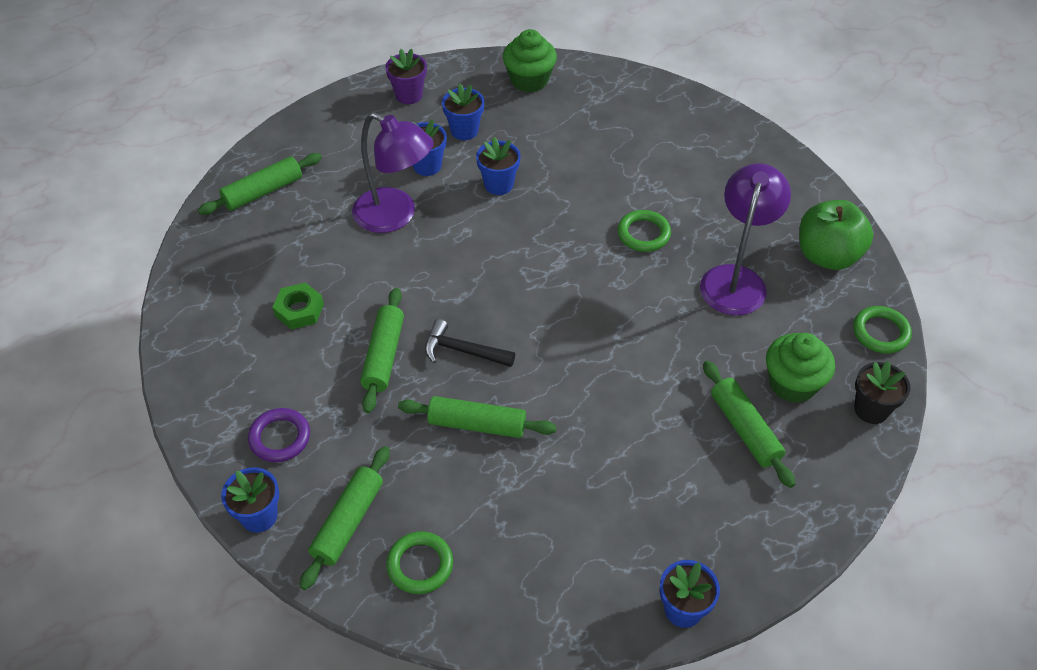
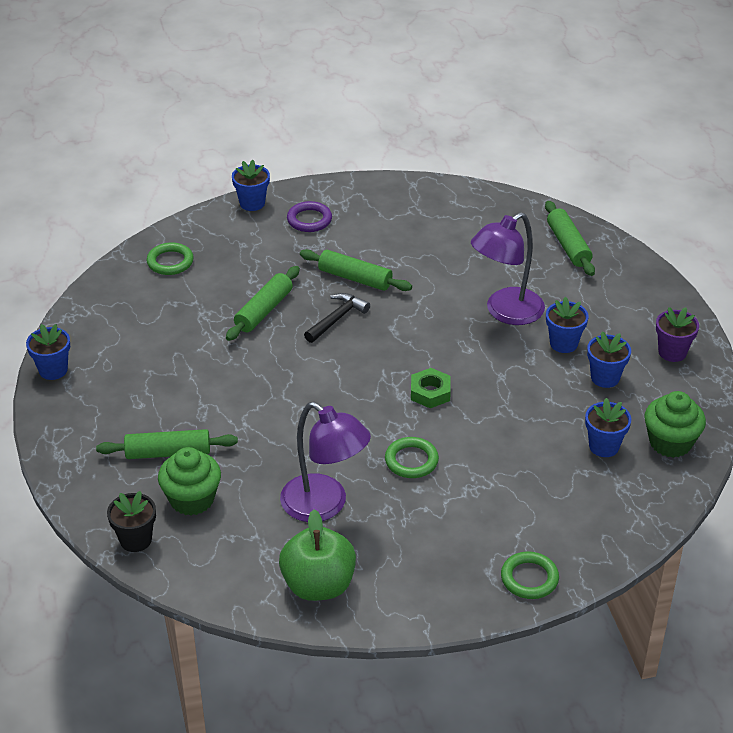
camera: 110 degrees right, 10 degrees down
green nut [272,283,324,330] -> green nut moved to [411,368,451,408]
green rolling pin [300,446,390,590] -> none
blue flower pot [476,137,521,195] -> blue flower pot moved to [585,398,631,457]
green ring [853,306,912,354] -> green ring moved to [501,551,559,599]

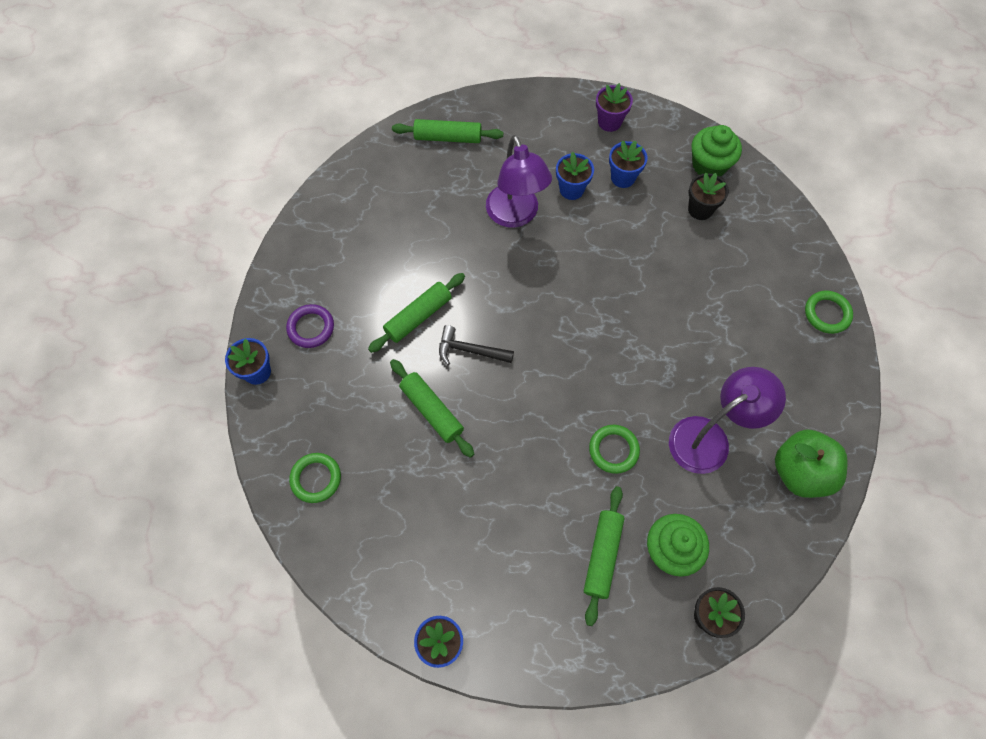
camera: 70 degrees left, 25 degrees up
black hammer [304,293,370,343] -> black hammer turned 45 degrees counterclockwise [439,325,514,365]
green ring [385,437,439,478] -> green ring moved to [589,425,640,474]
green nut [411,368,451,408] -> none
blue flower pot [585,398,631,457] -> black flower pot [688,172,729,220]

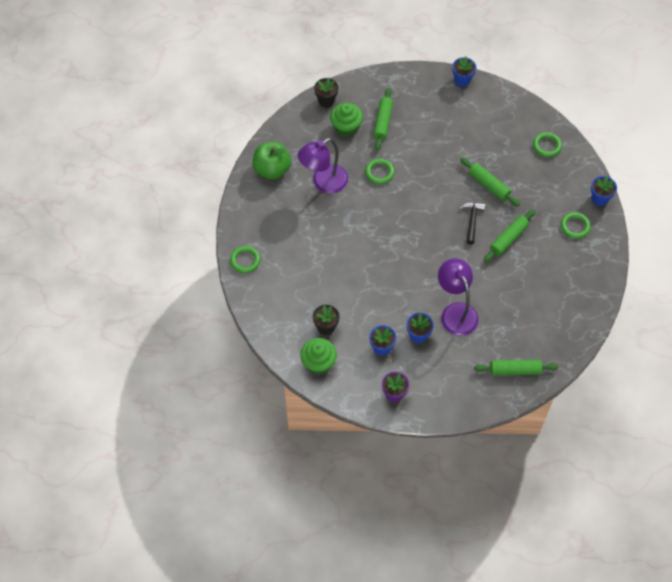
camera: 175 degrees right, 5 degrees down
purple ring [286,304,334,348] -> green ring [561,212,591,239]
black hammer [439,325,514,365] -> black hammer turned 90 degrees counterclockwise [460,203,485,245]

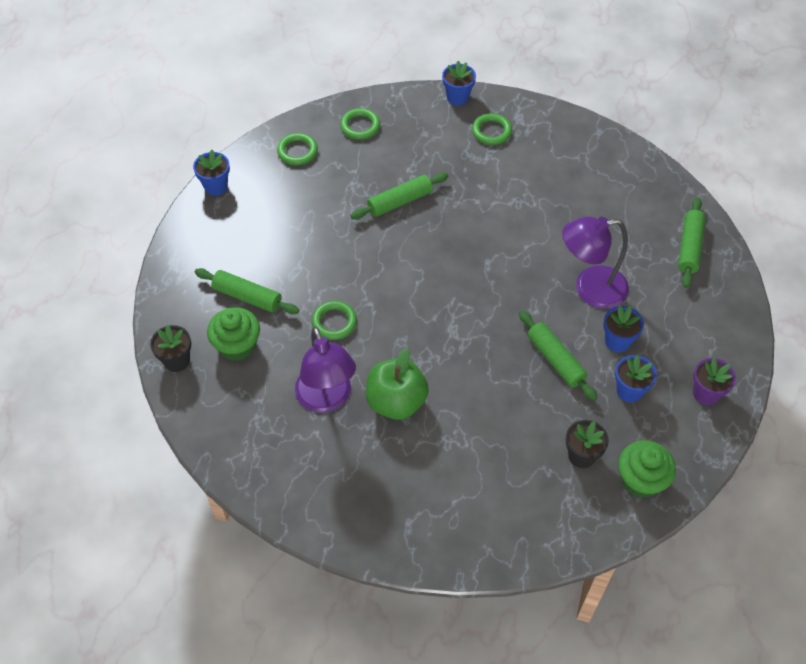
camera: 75 degrees left, 5 degrees down
green ring [230,246,261,273] -> green ring moved to [277,133,318,165]
green apple [252,142,291,179] -> green apple moved to [366,348,429,420]
black hammer [460,203,485,245] -> none
green rolling pin [484,209,535,262] -> green rolling pin moved to [519,310,597,401]

